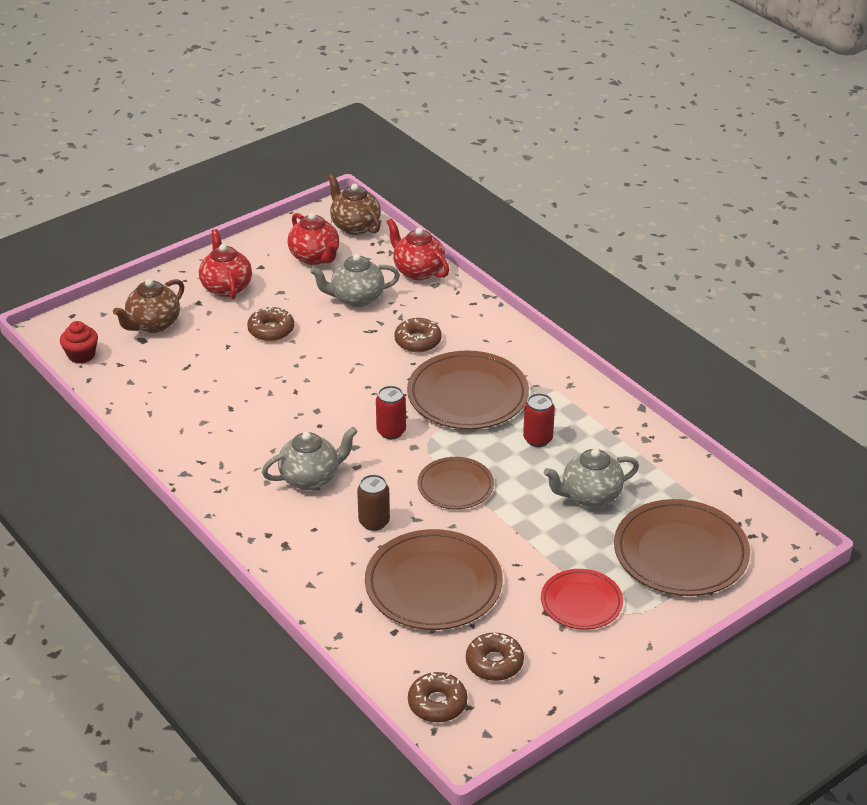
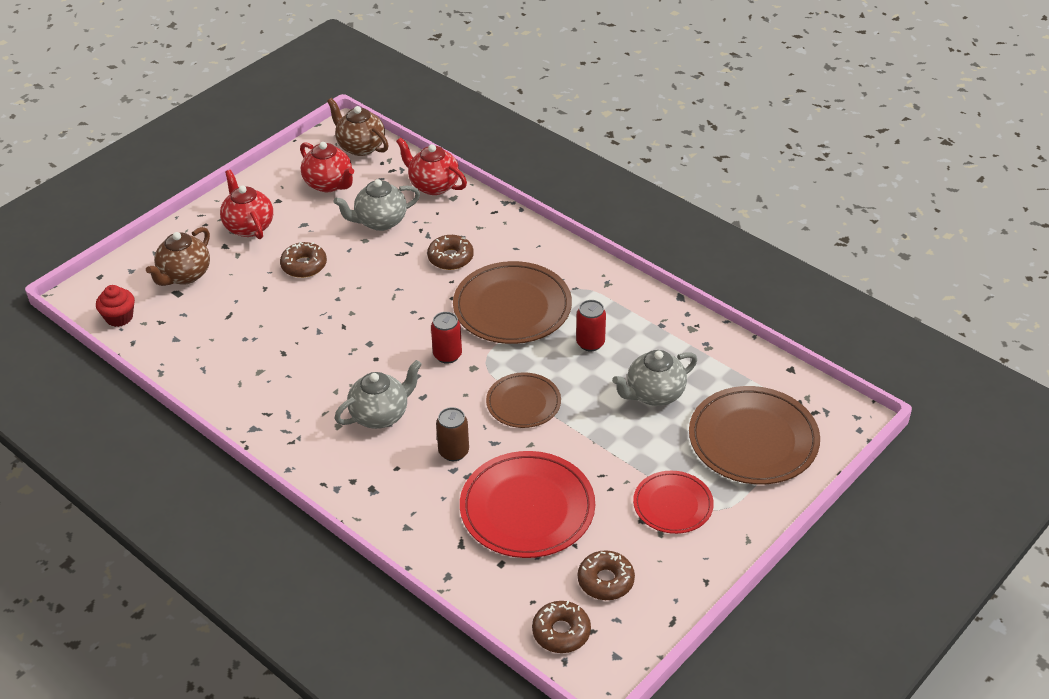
camera: 10 degrees left, 5 degrees up
brown plate [365,529,503,630] -> red plate [460,451,595,558]

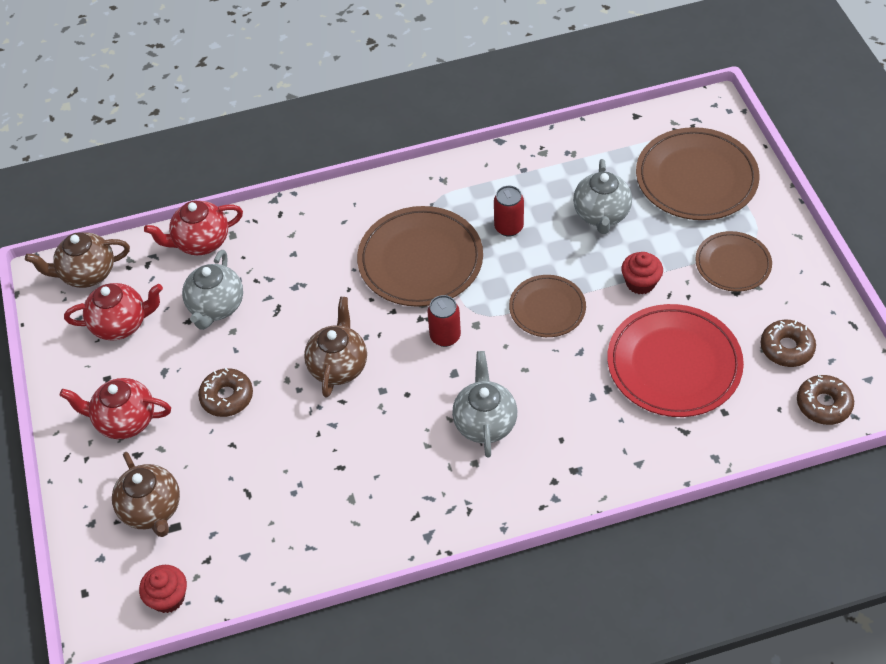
camera: 55 degrees left, 10 degrees up
brown donut [427,235,474,270] -> none
brown can [436,407,469,461] -> none
red plate [633,471,714,534] -> brown plate [695,231,772,292]
none -> brown teapot [304,297,367,398]
none -> red cupcake [622,252,663,295]

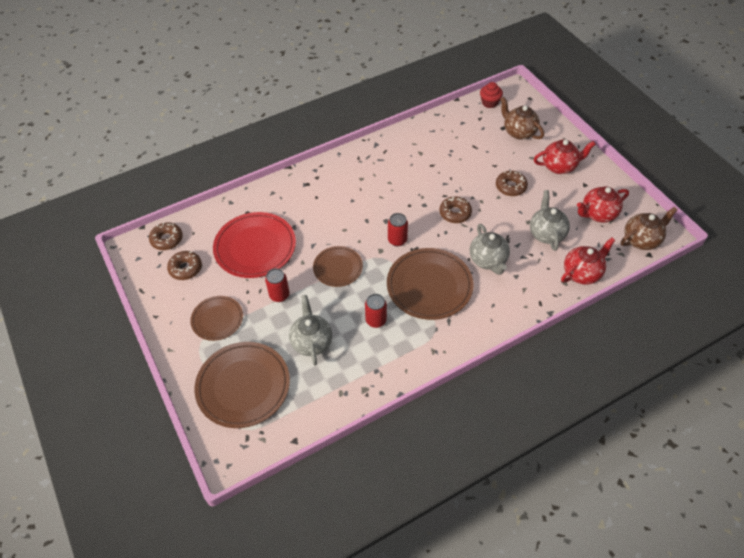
camera: 165 degrees right, 0 degrees up
brown teapot [304,297,367,398] -> brown donut [439,196,472,223]
grey teapot [452,351,517,458] -> grey teapot moved to [470,224,510,275]
red cupcake [622,252,663,295] -> red can [265,268,290,302]

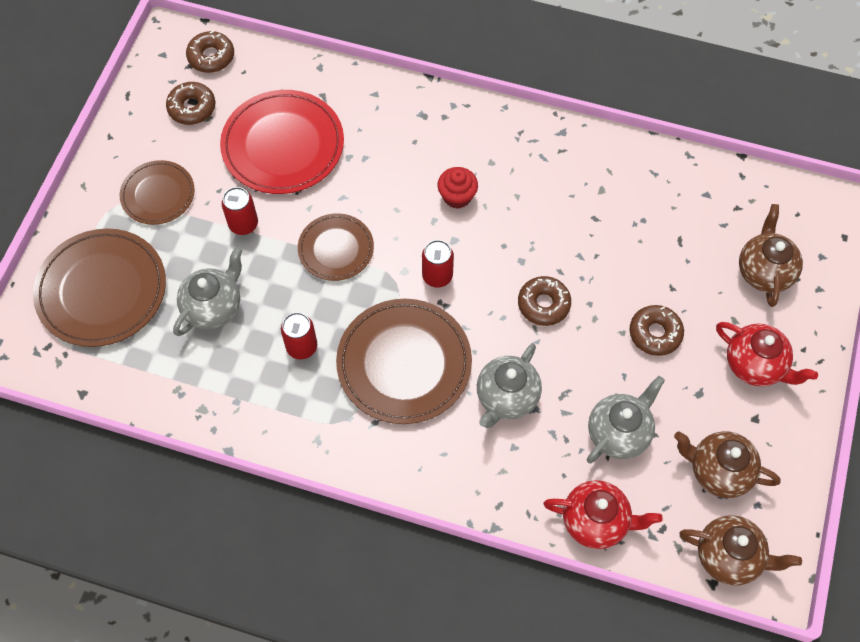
camera: 45 degrees right, 10 degrees up
red cupcake [480,82,503,108] -> red cupcake moved to [438,167,478,209]
red teapot [577,186,629,223] -> brown teapot [674,431,780,498]

